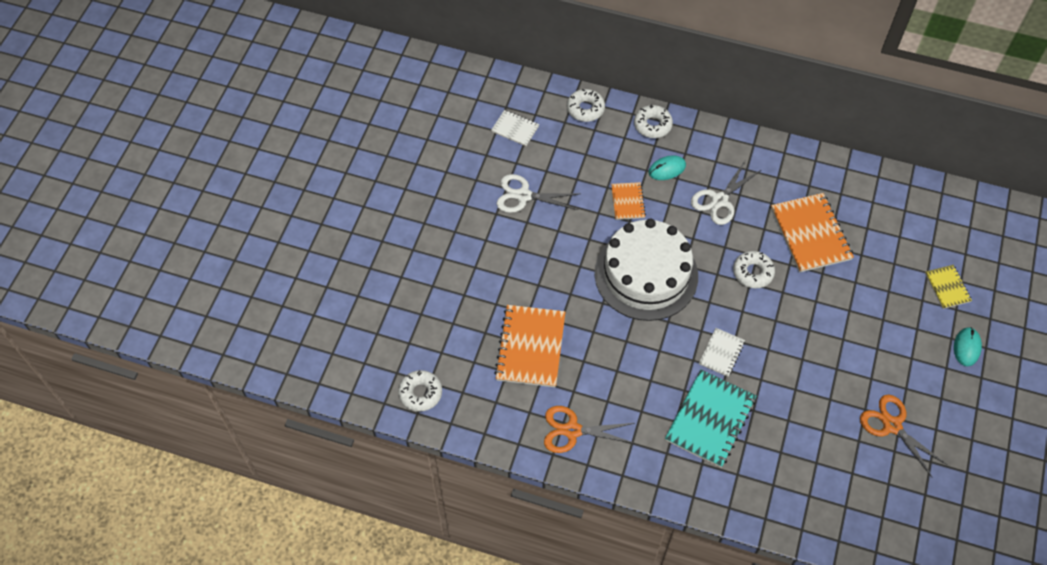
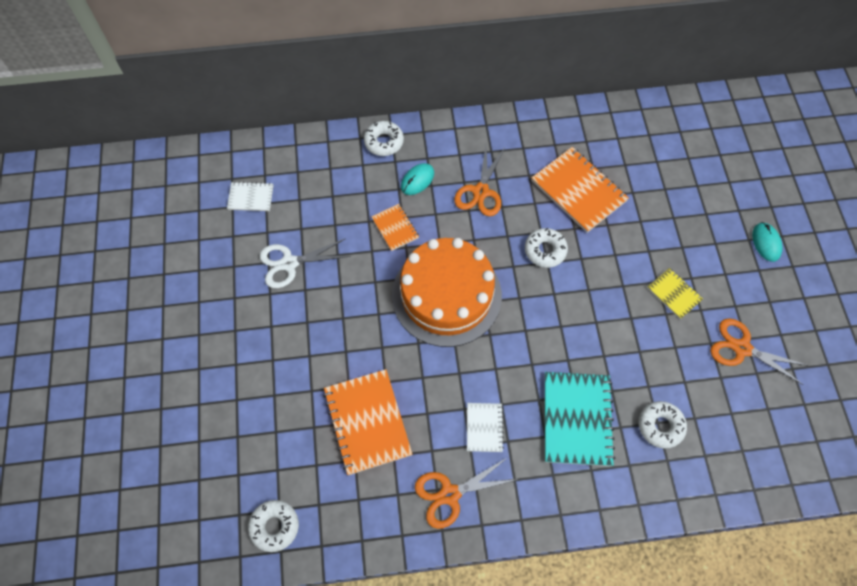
camera: 25 degrees left, 5 degrees up
white donut [567,89,605,122] -> white donut moved to [638,401,687,449]
white cake [595,218,698,321] -> orange cake [392,238,502,347]
white scissors [691,161,761,225] -> orange scissors [454,146,505,216]
white notebook [699,328,745,377] -> white notebook moved to [467,403,504,452]
yellow notebook [925,265,972,309] -> yellow notebook moved to [647,268,703,319]

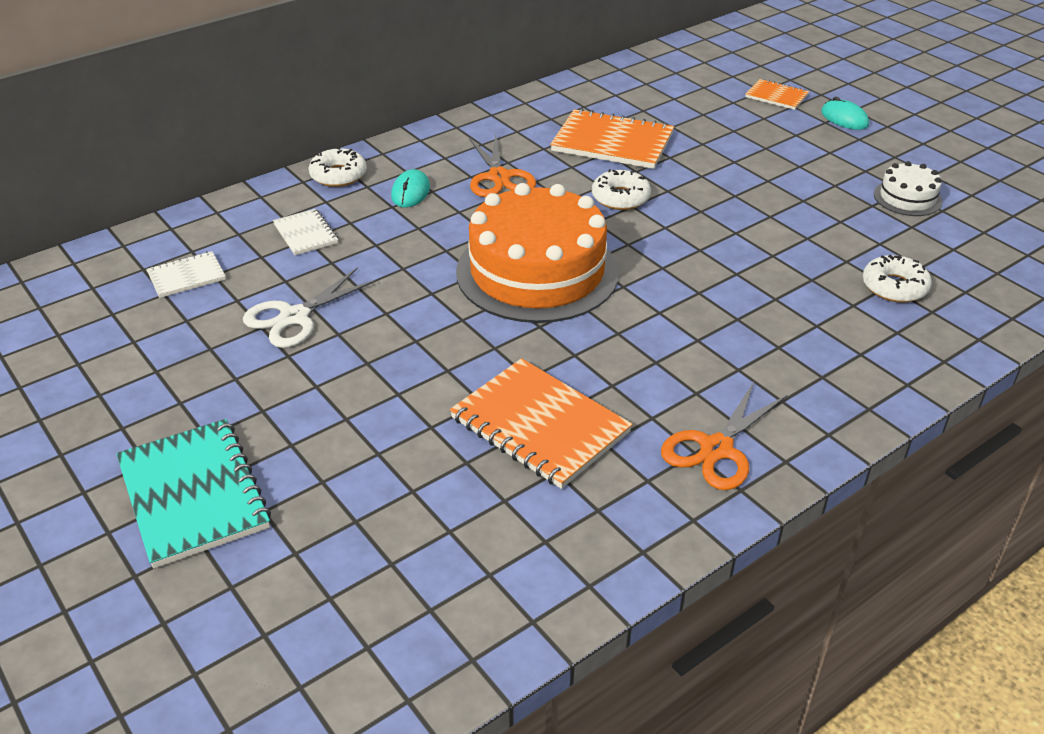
camera: 30 degrees left, 25 degrees down
white donut [248,500,299,552] -> none
orange notebook [371,204,419,251] -> orange notebook moved to [745,79,809,110]
white notebook [467,403,504,452] -> white notebook moved to [273,209,338,255]
turquoise notebook [545,372,615,466] -> turquoise notebook moved to [116,419,271,569]
yellow notebook [647,268,703,319] -> none
orange scissors [710,319,809,385] -> white cake [874,161,942,216]

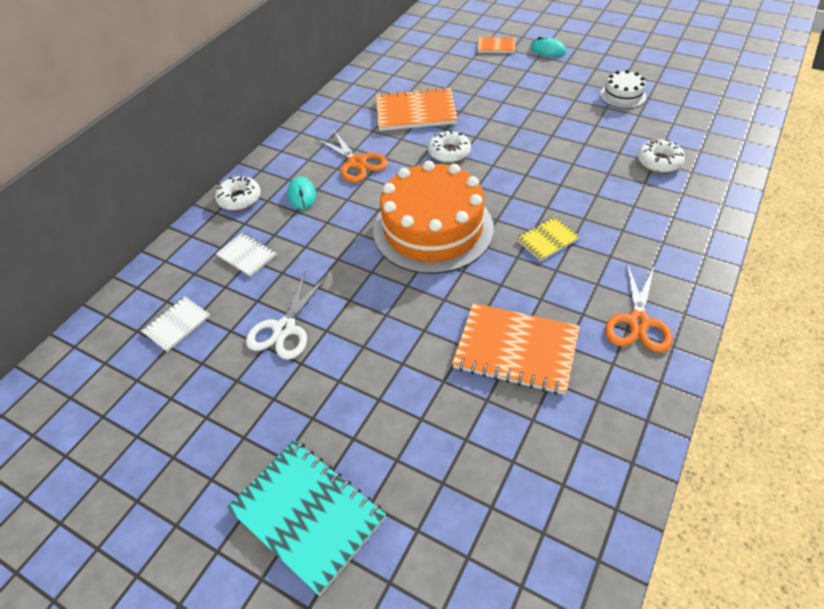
camera: 20 degrees left, 10 degrees up
none -> yellow notebook [517,217,580,261]

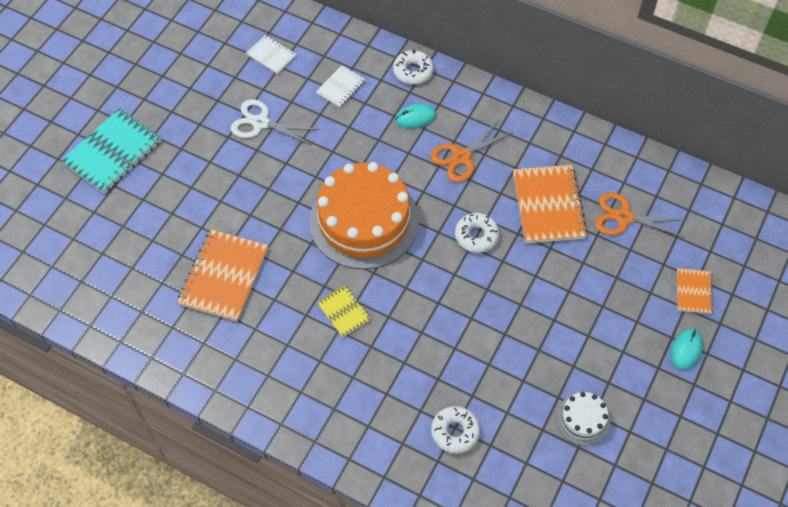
camera: 85 degrees right, 10 degrees up
orange scissors [605,263,673,353] -> orange scissors moved to [595,192,687,238]

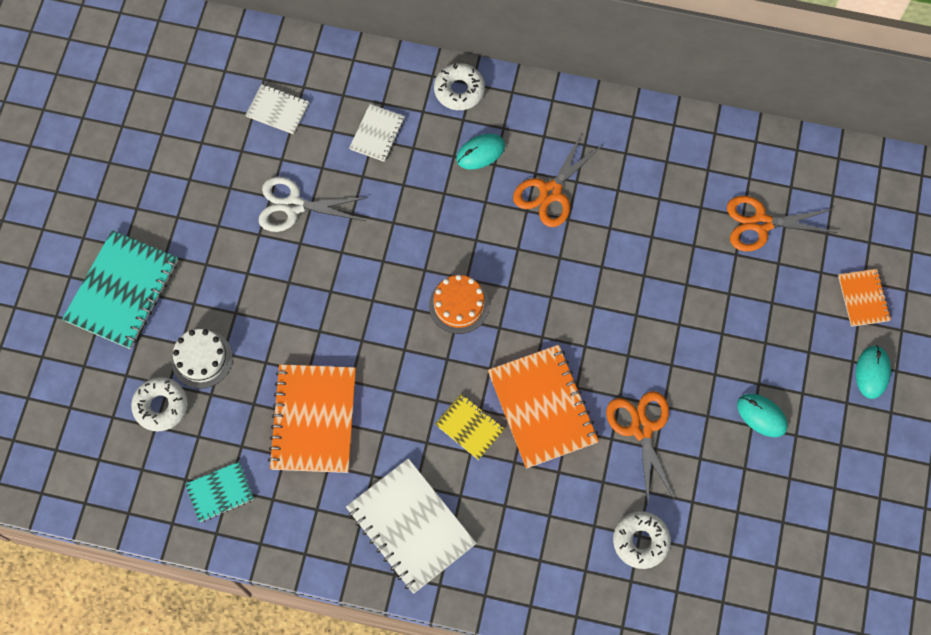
camera: 15 degrees left, 10 degrees up
orange cake [309,162,419,269] -> orange cake [429,275,489,334], size x0.45
white donut [455,213,499,253] -> white donut moved to [131,377,188,432]
orange notebook [513,165,588,243] -> orange notebook moved to [488,345,599,469]
white cake [556,392,610,446] -> white cake moved to [171,329,233,389]
none -> turquoise notebook [185,461,254,522]
none -> white notebook [346,458,477,594]
none -> orange scissors [606,391,675,503]
none -> turquoise mouse [737,394,788,437]

